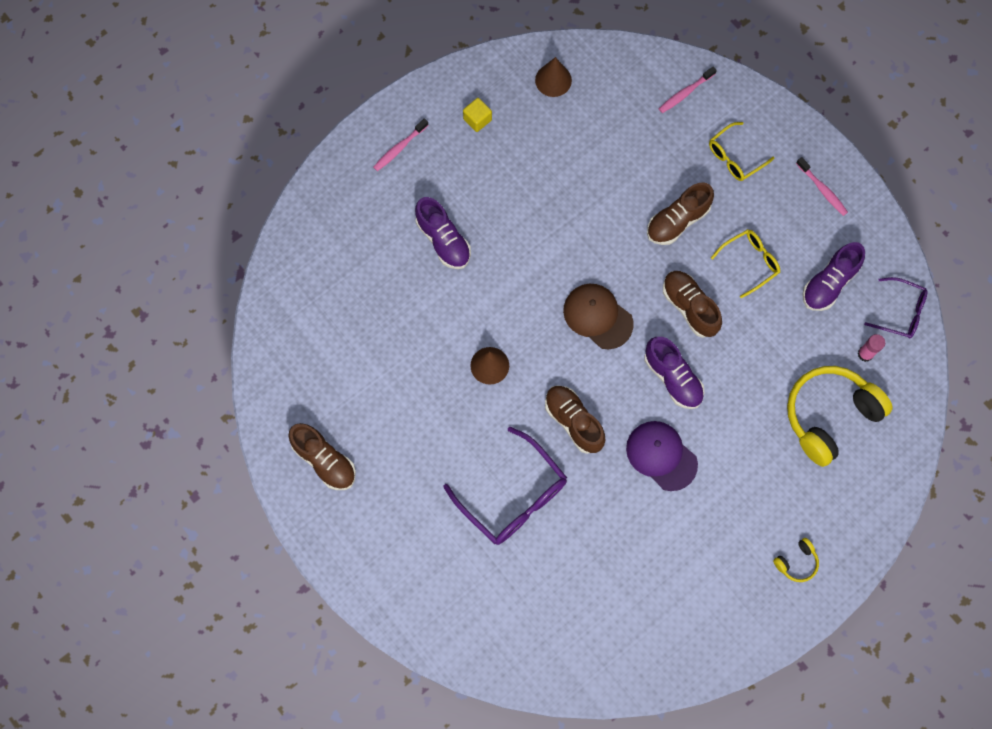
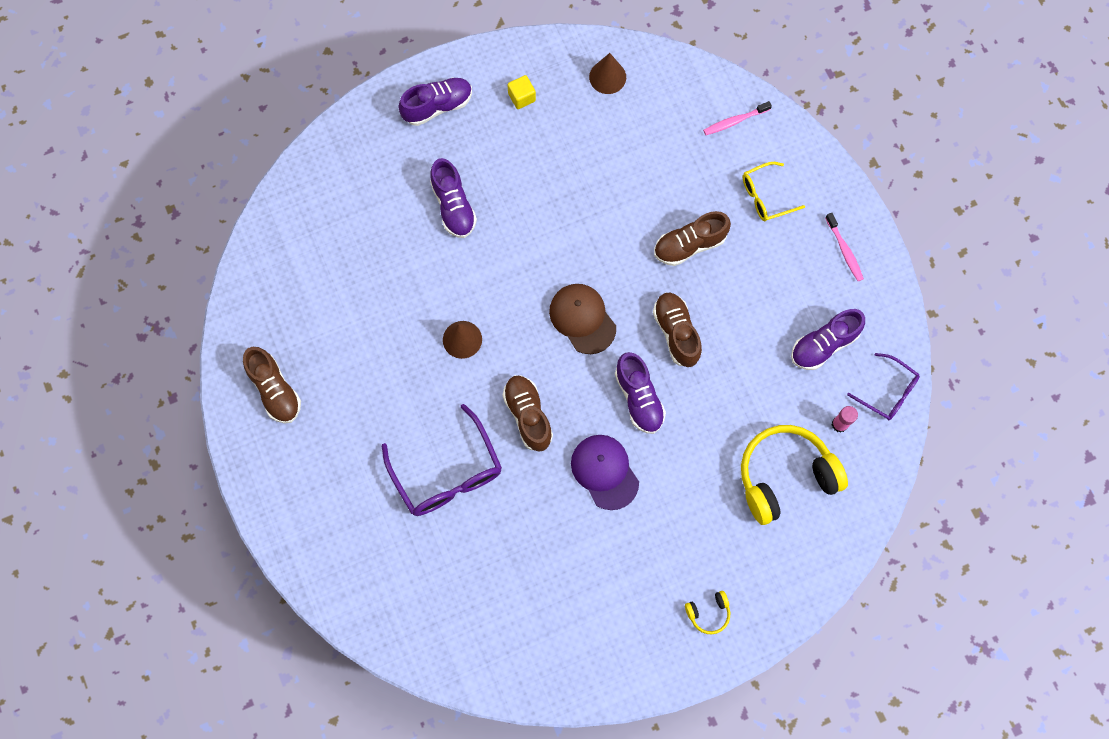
camera: 15 degrees right, 0 degrees up
pink toothbrush [373,118,429,171] -> purple shoe [398,78,472,126]
yellow glasses [711,229,780,298] -> none

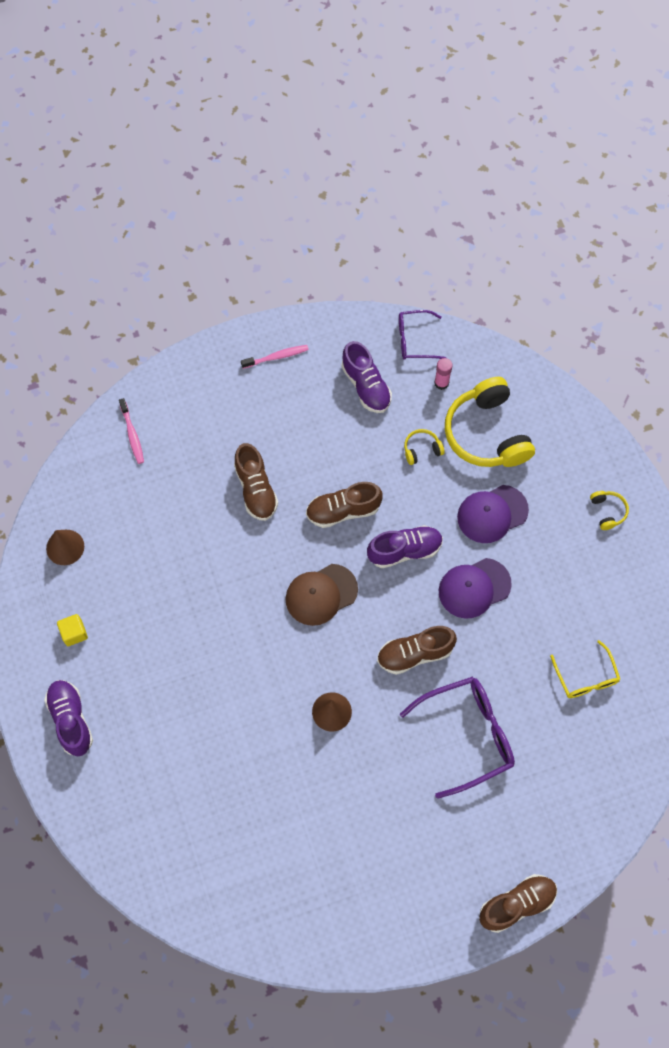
camera: 85 degrees left, 5 degrees down
brown shoe [243,347,301,423] -> brown shoe moved to [479,874,557,933]
purple shoe [430,158,477,238] -> none
yellow glasses [743,162,805,221] -> yellow glasses moved to [550,640,620,698]
purple glasses [847,353,920,420] -> purple glasses turned 135 degrees counterclockwise [399,310,446,360]
none -> yellow headphones [404,429,445,465]
none -> purple cap [457,485,529,543]

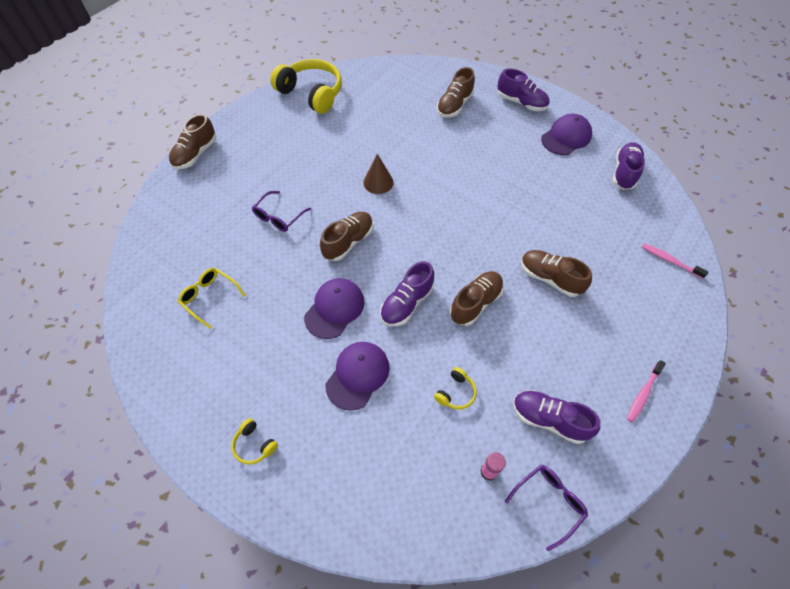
camera: 145 degrees right, 10 degrees down
brown cone [46,530,84,565] -> purple shoe [613,142,645,190]
yellow cube [57,614,88,646] -> purple cap [541,114,592,155]
brown cap [285,564,358,626] -> none
purple glasses [400,677,515,799] -> purple glasses [252,191,311,232], size x0.59
yellow headphones [445,377,535,467] -> yellow headphones moved to [270,59,342,114]
none -> brown shoe [437,67,475,117]

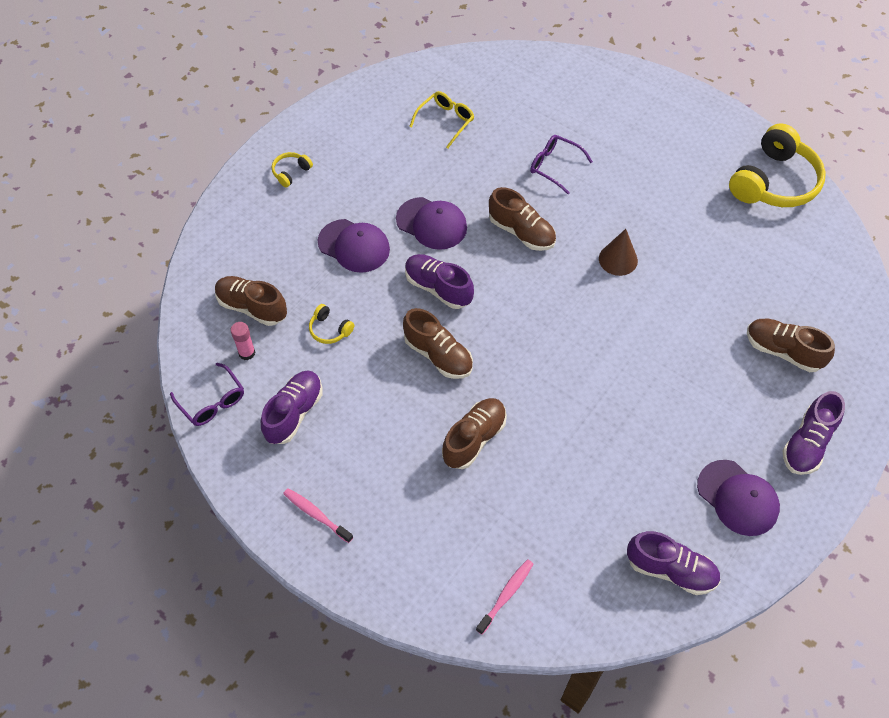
camera: 90 degrees right, 0 degrees up
brown shoe [169,114,216,169] -> brown shoe moved to [215,276,287,326]

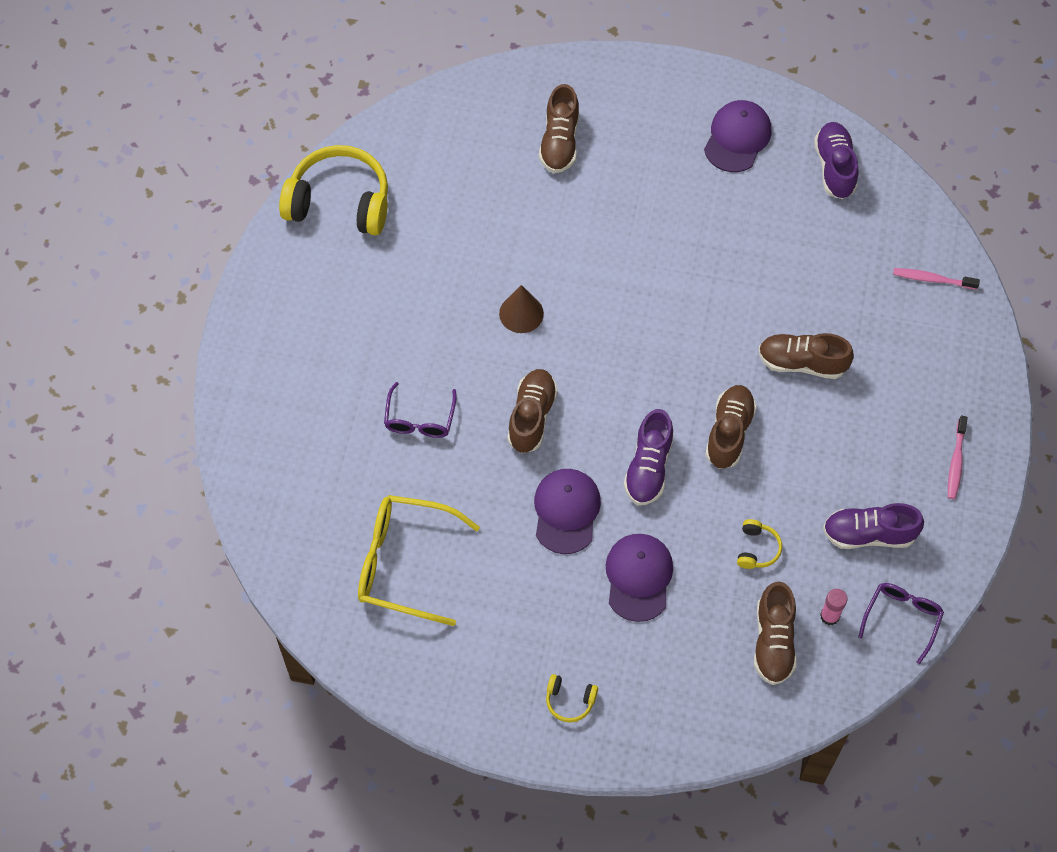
camera: 115 degrees left, 5 degrees up
yellow glasses [409,91,474,149] -> yellow glasses [358,495,480,626], size x1.70
purple shoe [783,391,845,475] -> none

